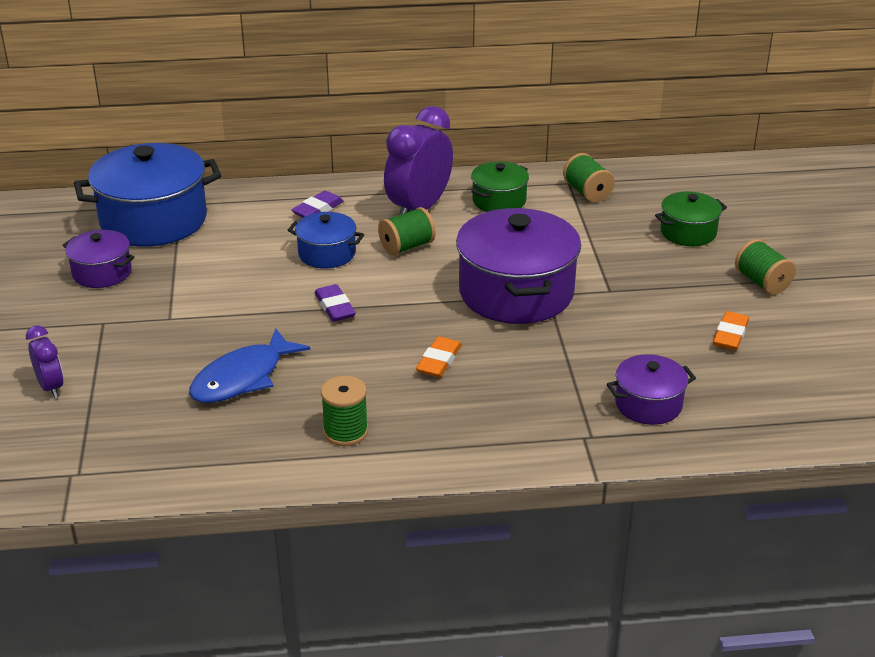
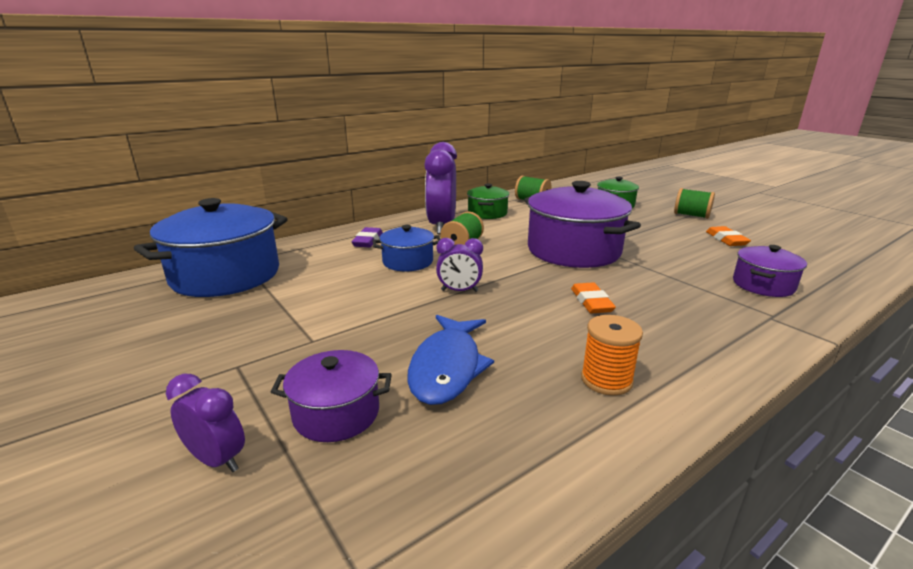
camera: 30 degrees left, 10 degrees down
purple pot [63,230,135,288] -> purple pot moved to [271,350,392,442]
purple eraser [314,284,356,322] -> purple clock [436,238,483,292]
green spool [321,376,368,446] -> orange spool [581,315,643,396]

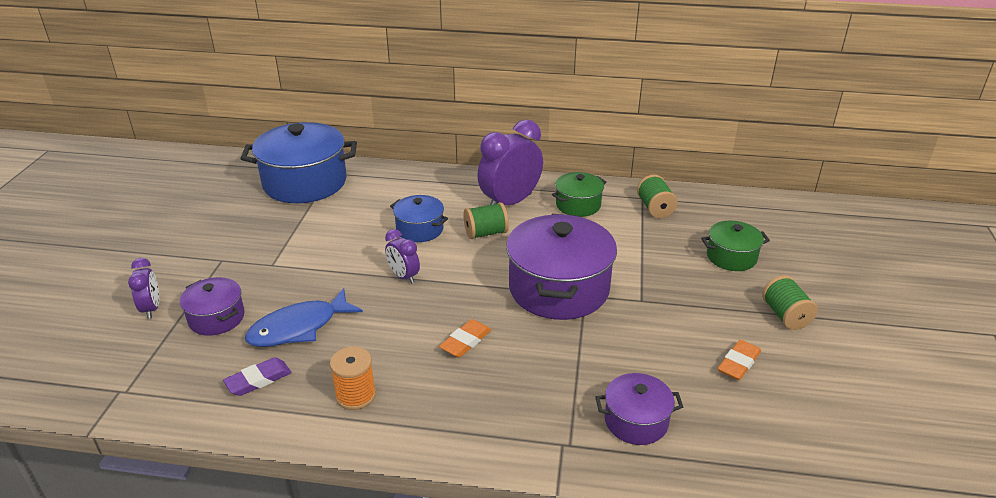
camera: 45 degrees right, 10 degrees up
purple eraser [352,227,383,247] -> purple eraser moved to [223,357,292,396]

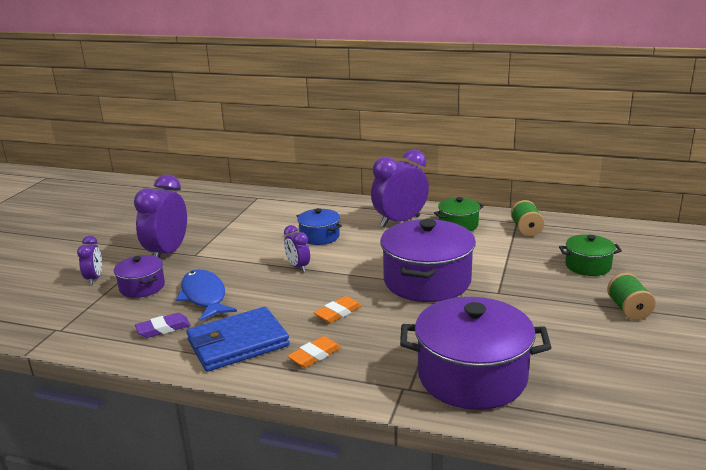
camera: 10 degrees right, 10 degrees down
blue pot [240,122,357,203] -> none
blue fish [245,288,363,347] -> blue fish turned 90 degrees clockwise [176,269,237,321]
orange spool [330,346,376,410] -> blue wallet [186,307,290,372]
green spool [463,202,509,239] -> none
purple pot [595,373,683,445] -> purple pot [400,297,551,410], size x1.92
orange eraser [718,340,761,380] -> orange eraser moved to [287,336,341,368]
none -> purple clock [134,175,187,258]

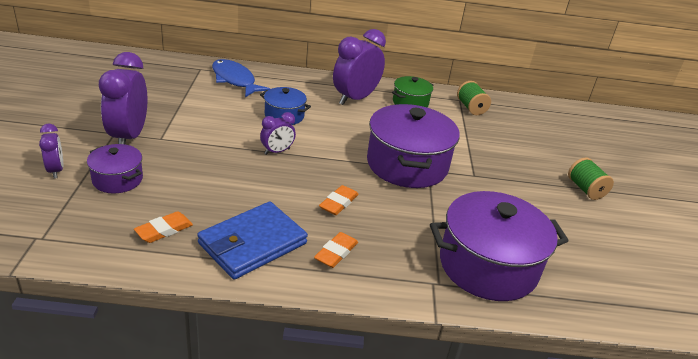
camera: 20 degrees left, 10 degrees up
purple eraser [135,313,191,338] -> orange eraser [134,211,193,243]
blue fish [176,269,237,321] -> blue fish moved to [212,59,270,97]
purple clock [284,225,310,272] -> purple clock turned 75 degrees counterclockwise [260,112,296,155]
green pot [559,234,622,276] -> none

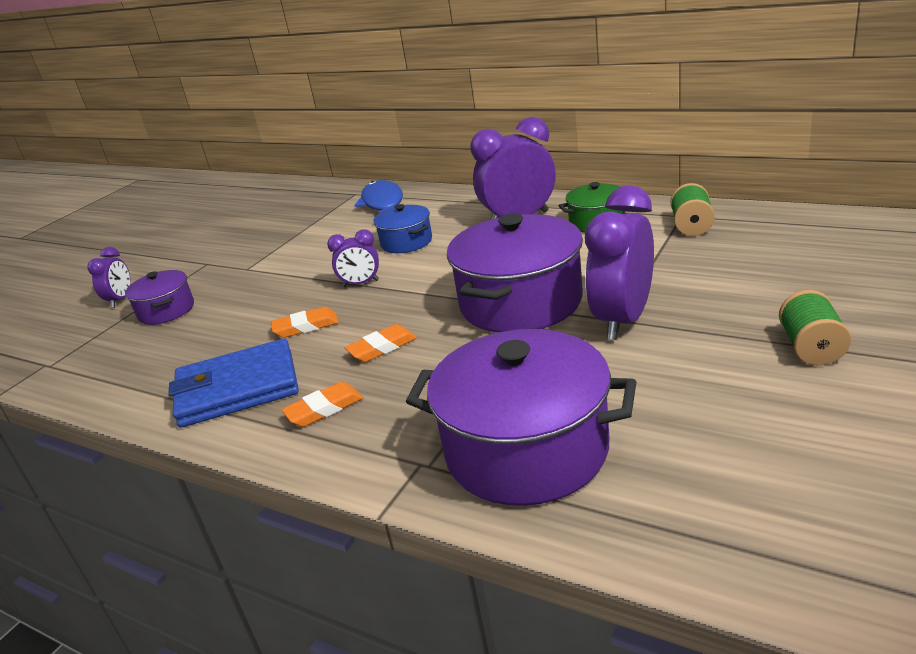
camera: 35 degrees right, 5 degrees down
purple clock [99,52,147,144] -> purple clock moved to [585,185,654,340]
orange eraser [134,211,193,243] -> orange eraser moved to [271,307,339,338]

